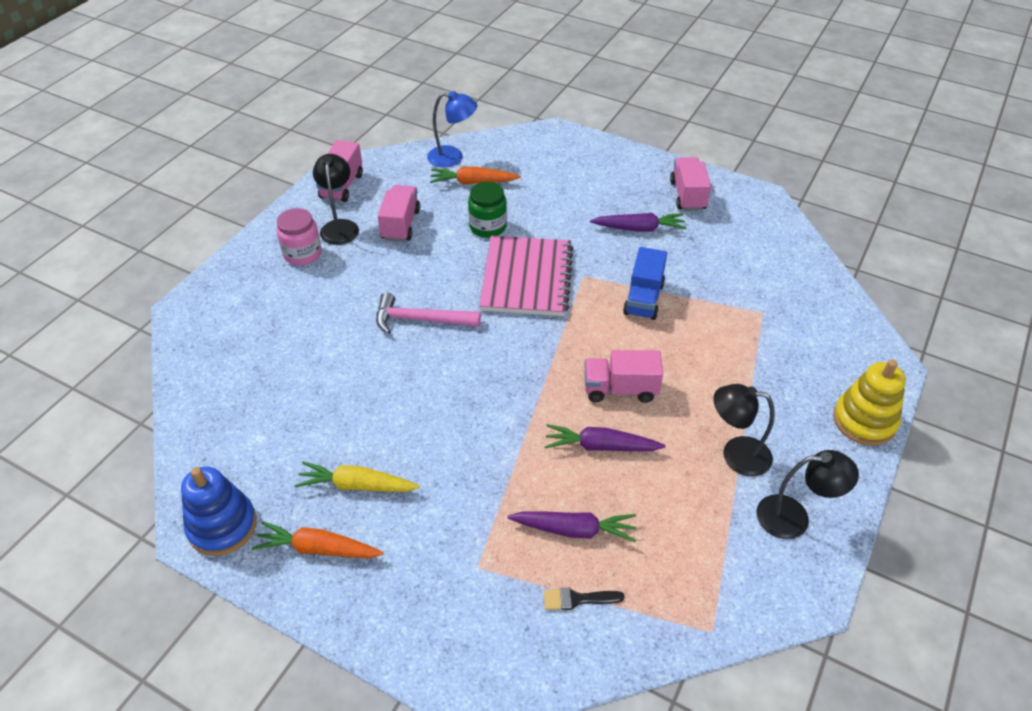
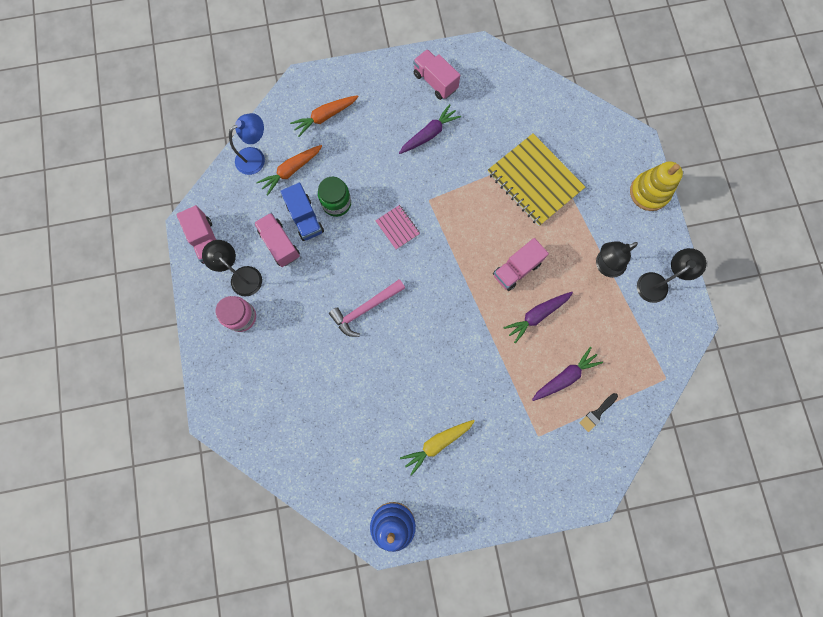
camera: 40 degrees left, 30 degrees up
orange carrot [252,521,384,558] -> orange carrot moved to [290,95,359,137]
pink notebook [479,236,573,316] -> pink notebook [375,205,420,250], size x0.47
blue truck [623,247,667,320] -> blue truck moved to [280,183,324,241]
none -> yellow notebook [488,133,585,226]

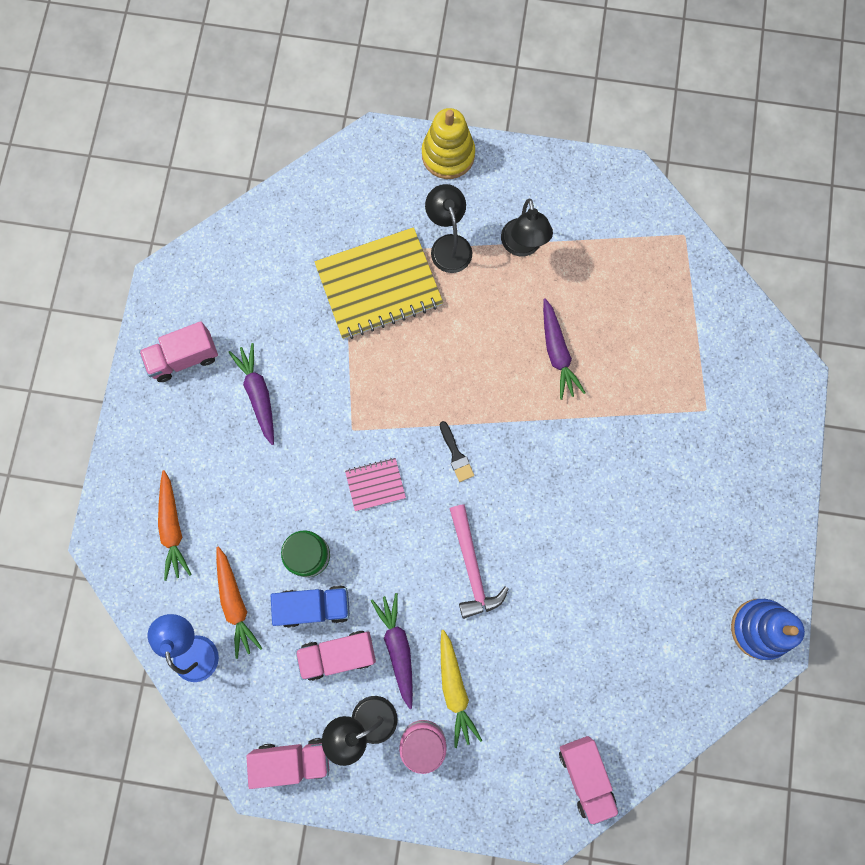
camera: 70 degrees left, 0 degrees up
yellow carrot [400,420,475,476] -> yellow carrot moved to [441,630,482,748]
pink truck [493,238,549,291] -> pink truck moved to [559,736,619,826]
purple carrot [532,347,603,401] -> purple carrot moved to [371,593,413,709]
black brush [580,393,618,432] -> black brush moved to [440,421,474,482]
black lamp [637,248,707,303] -> black lamp moved to [425,184,472,273]

